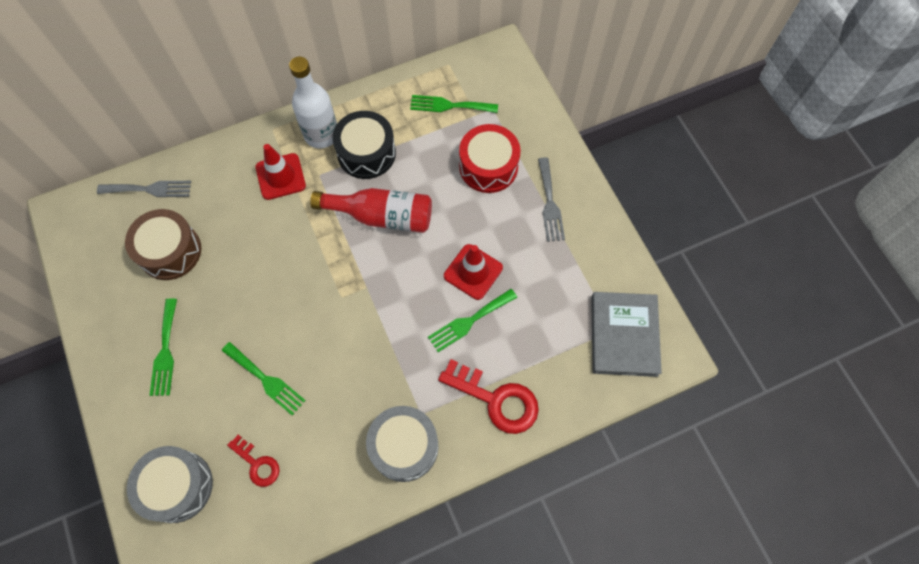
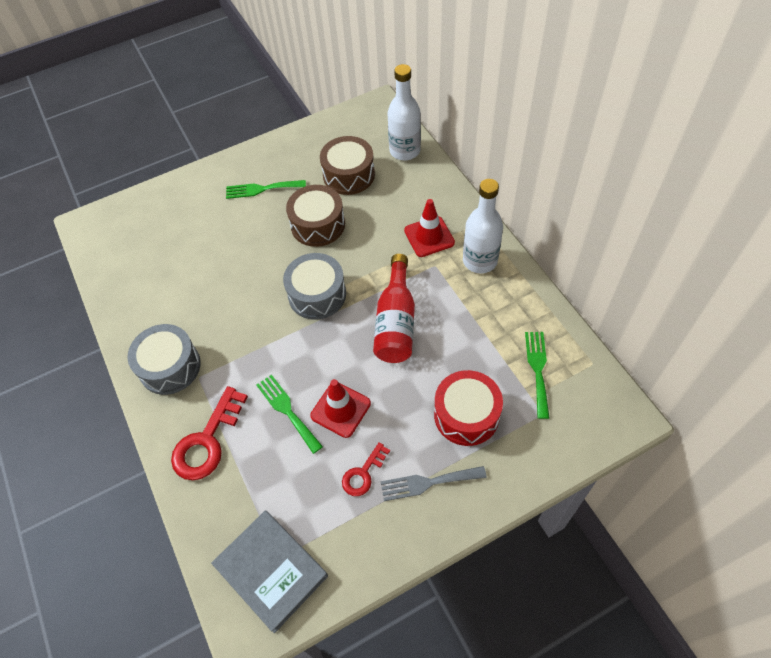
camera: 90 degrees right, 10 degrees down
grey fork [97,181,191,197] -> white bottle [387,64,421,160]
grey drum [127,446,213,523] -> grey drum moved to [283,253,346,320]
green fork [222,342,306,416] -> none
red key [227,435,280,487] -> red key moved to [342,442,390,496]
black drum [332,111,396,179] -> none
grey book [591,292,662,377] -> grey book turned 45 degrees clockwise [211,511,328,633]
none -> brown drum [286,185,345,247]

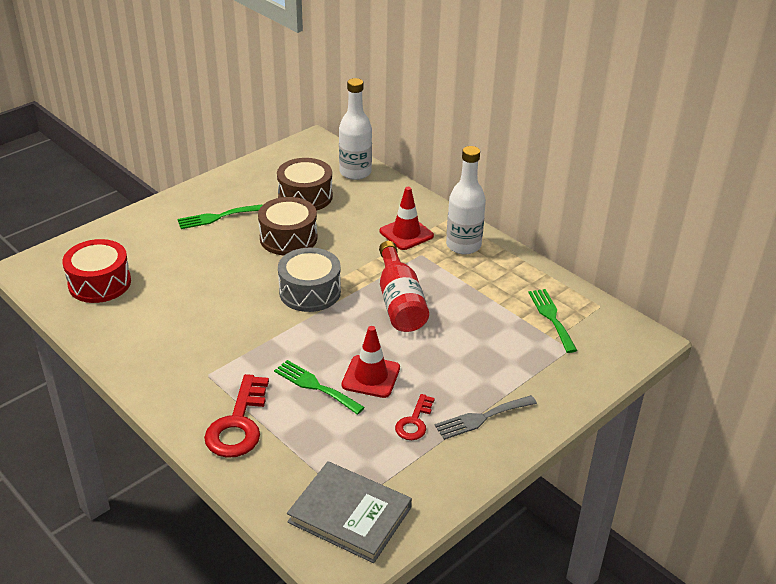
camera: 20 degrees left, 20 degrees down
grey drum [127,324,201,395] -> none
red drum [434,370,503,446] -> red drum moved to [62,239,131,303]

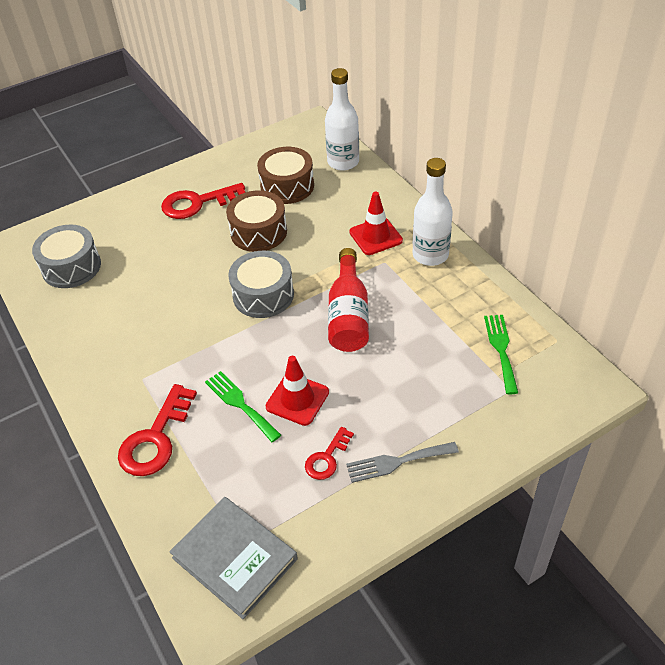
camera: 15 degrees right, 10 degrees up
red drum [62,239,131,303] -> grey drum [32,225,101,288]
green fork [177,204,262,229] -> red key [161,183,245,219]

